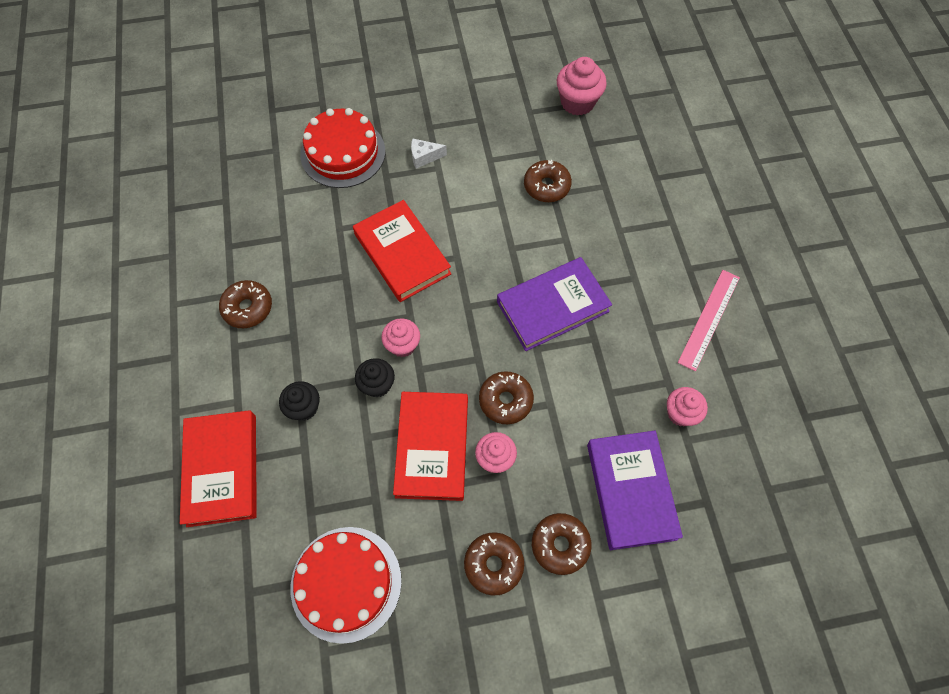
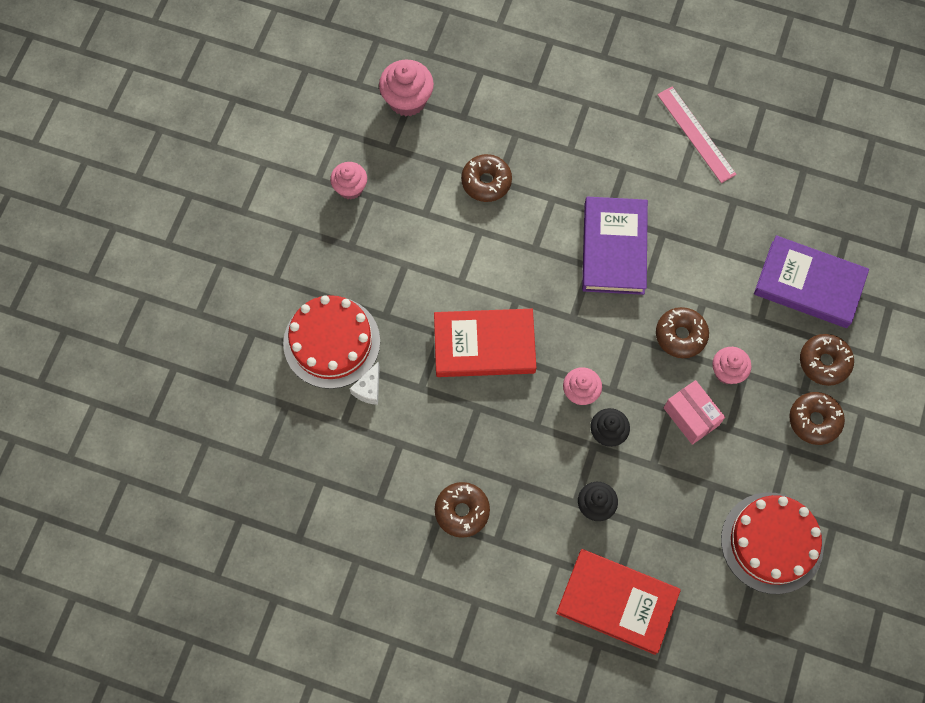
camera: 60 degrees left, 5 degrees up
red book [393,392,468,501] -> pink box [664,380,725,445]
white cheese [411,139,447,169] -> white cheese moved to [350,361,380,405]
pink cupcake [667,387,708,426] -> pink cupcake moved to [330,162,367,199]

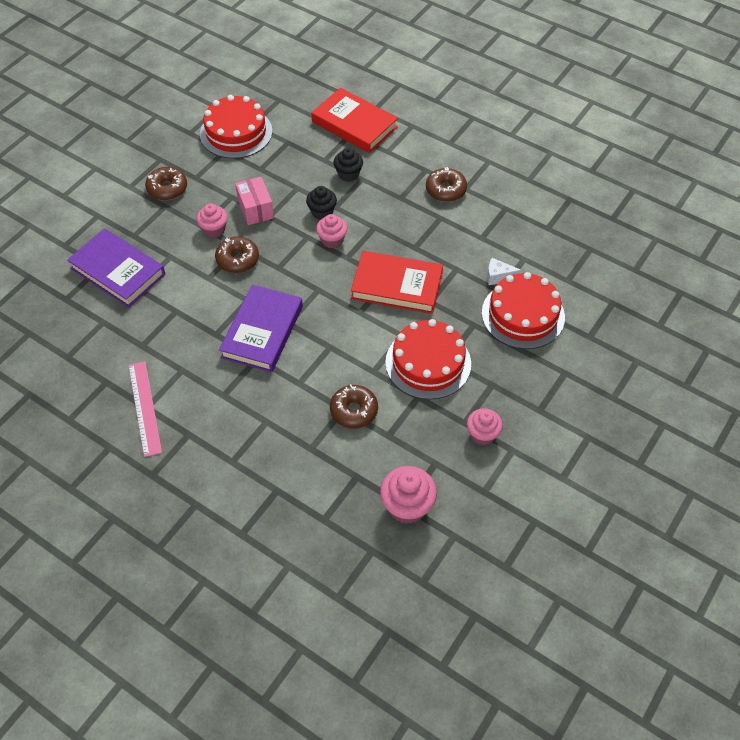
camera: 165 degrees left, 15 degrees down
white cheese [350,361,380,405] -> white cheese turned 120 degrees counterclockwise [487,258,522,285]
brown donut [800,334,854,386] -> none
none -> red cake [385,319,471,400]

